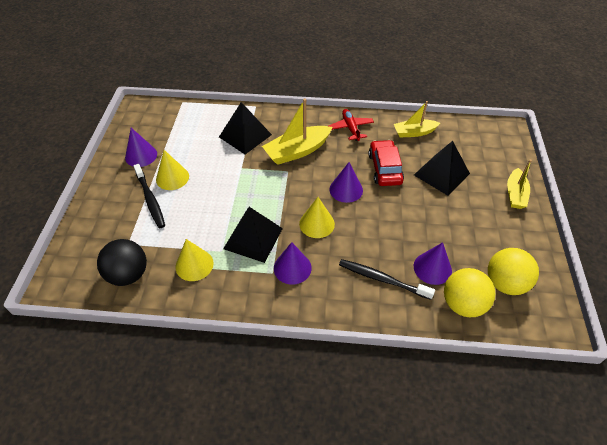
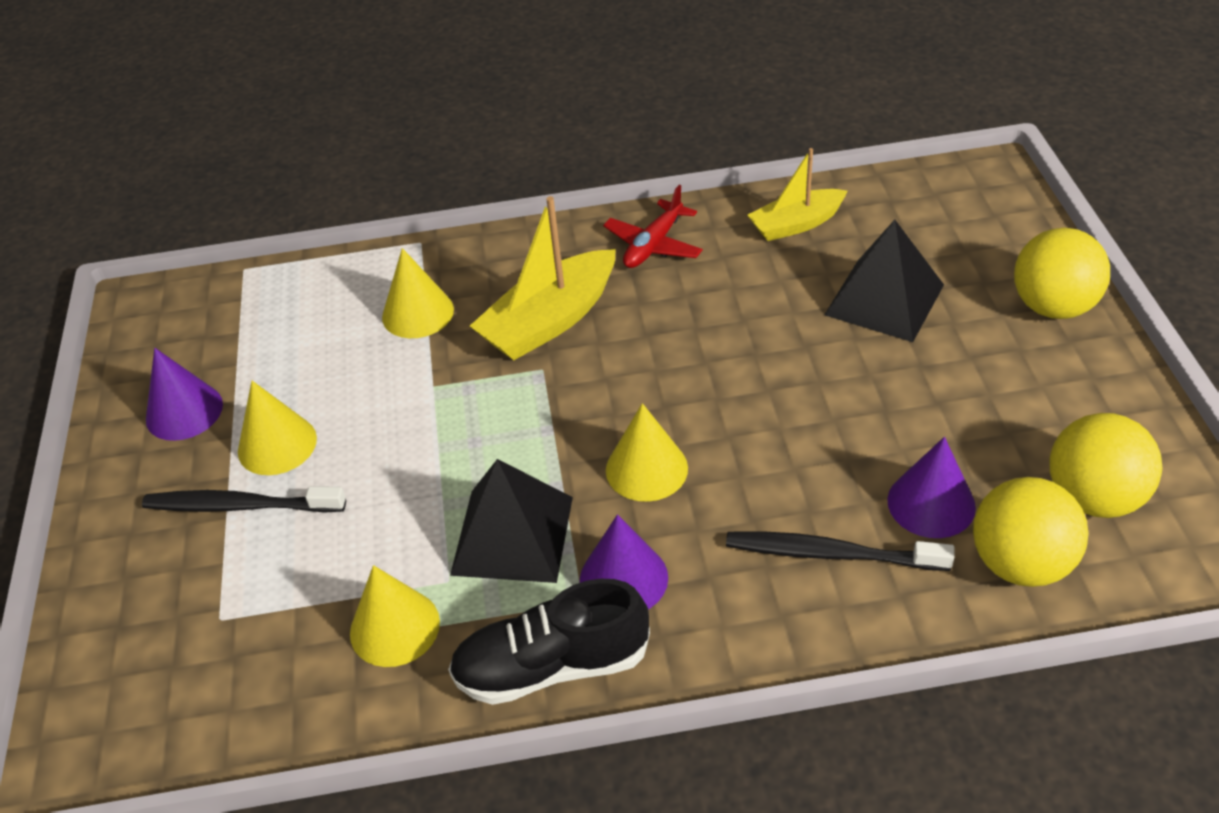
camera: 10 degrees left, 5 degrees down
black ball [97,239,147,286] -> none
black toothbrush [133,164,165,228] -> black toothbrush turned 135 degrees clockwise [142,486,346,513]
black pyramid [219,102,272,154] -> yellow cone [382,248,454,338]
red plane [328,109,374,141] -> red plane turned 120 degrees counterclockwise [603,185,703,268]
purple cone [330,162,363,203] -> none
red car [368,140,404,186] -> none
yellow boat [507,159,532,209] -> yellow ball [1014,228,1110,319]
none -> black shoe [448,579,650,705]

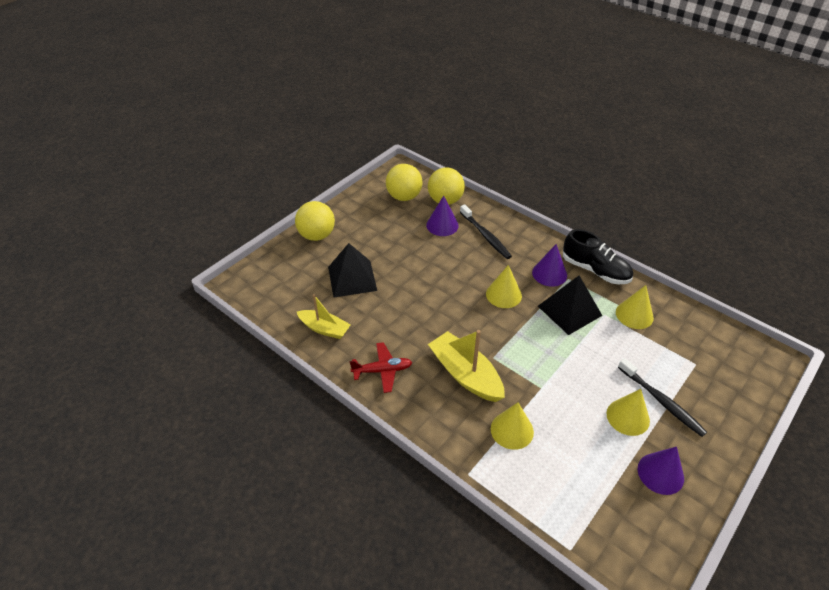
camera: 135 degrees left, 0 degrees up
yellow boat [470,196,616,360] -> yellow boat turned 135 degrees counterclockwise [428,330,505,402]

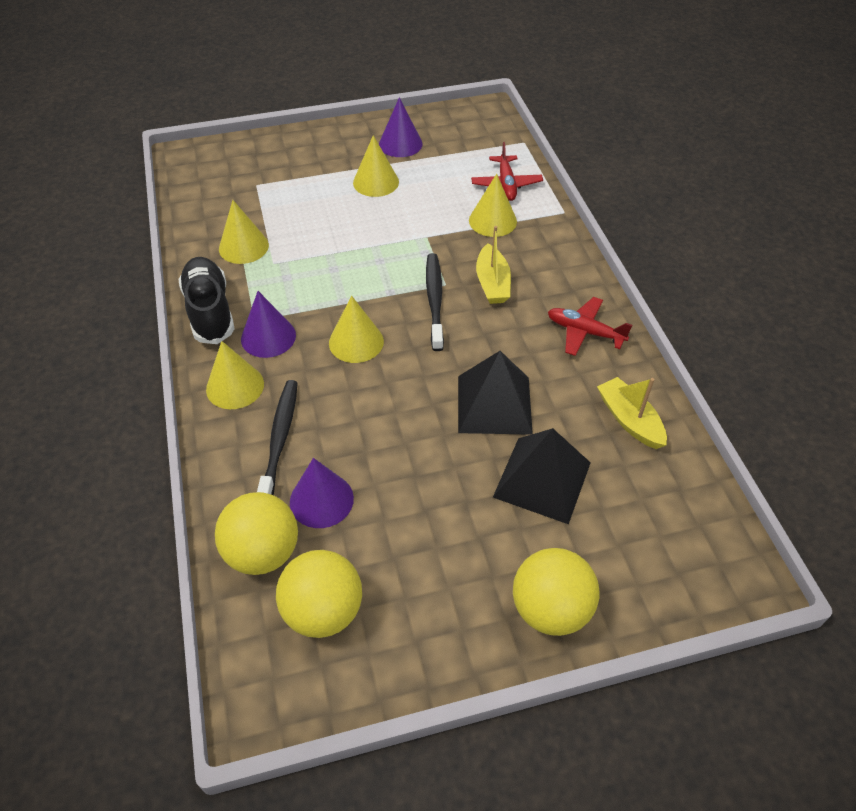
camera: 145 degrees left, 5 degrees up
yellow boat [428,330,505,402] -> yellow boat [476,226,511,304], size x0.65
black pyramid [538,276,602,335] -> black pyramid moved to [458,351,533,435]
black toothbrush [618,358,707,437] -> black toothbrush moved to [426,253,444,351]
none -> yellow cone [206,341,264,409]
none -> red plane [471,142,543,201]

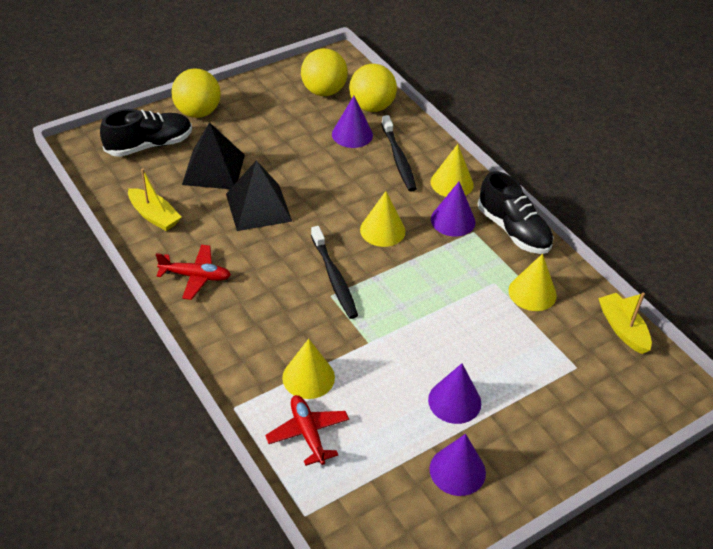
camera: 160 degrees right, 5 degrees down
yellow cone [353,135,399,197] -> purple cone [428,363,481,424]
yellow boat [476,226,511,304] -> yellow boat moved to [598,293,652,354]
none -> black shoe [100,109,192,157]

